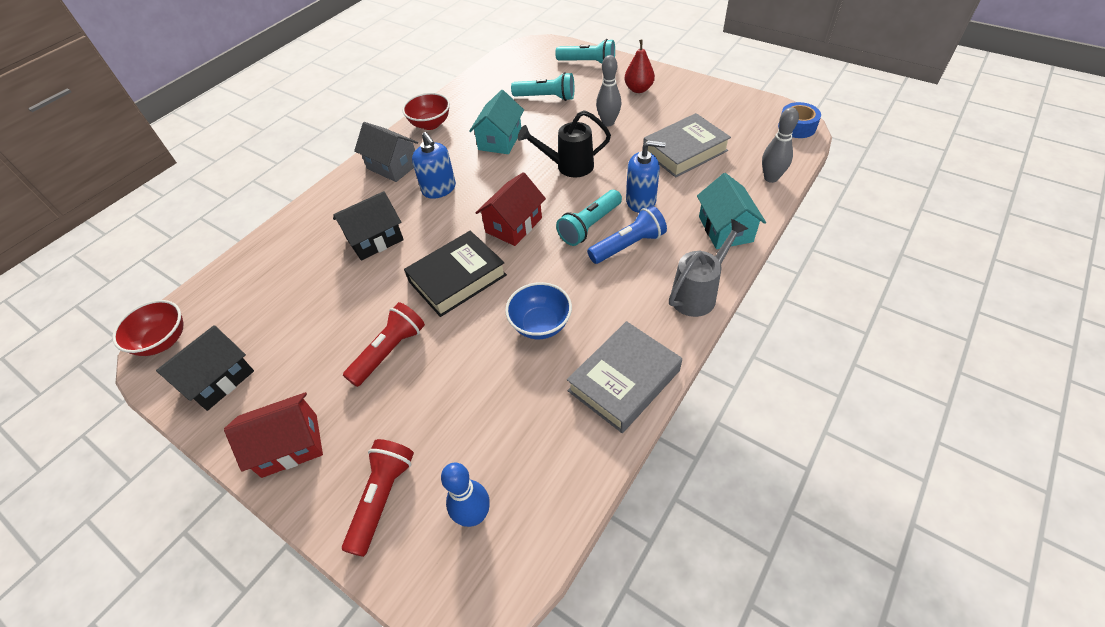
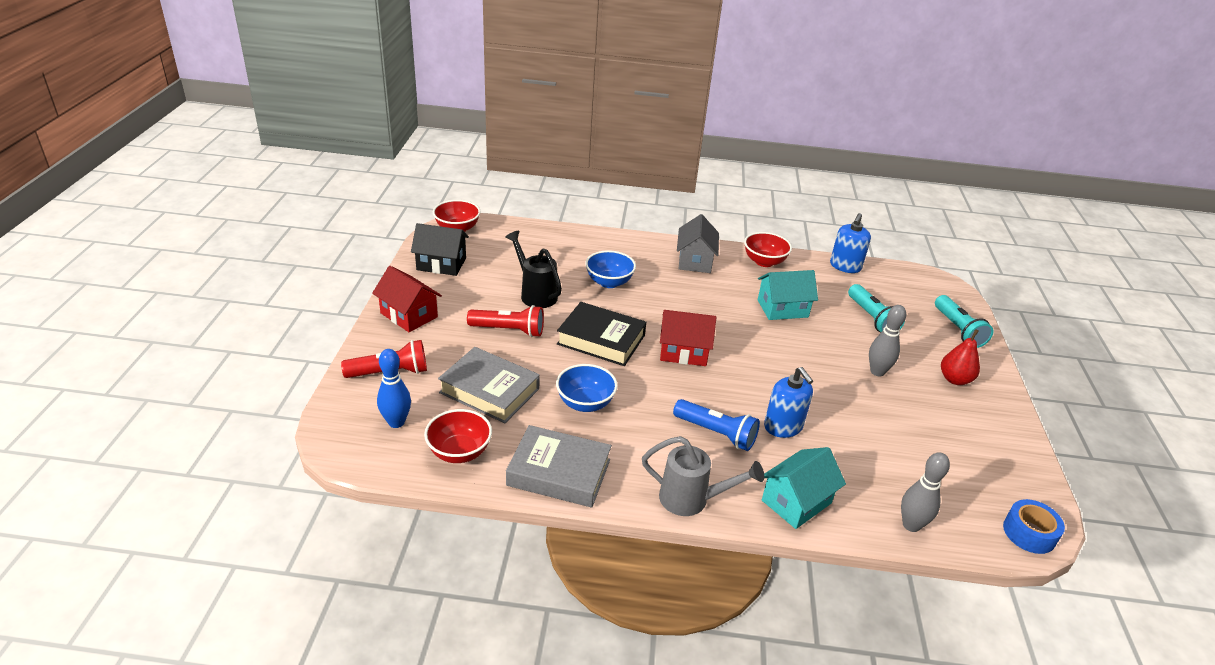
camera: 55 degrees right, 15 degrees down
black house [333,191,404,261] -> blue bowl [585,250,636,288]
blue soap dispenser [412,132,456,199] -> blue soap dispenser moved to [830,213,871,273]
black watering can [518,110,611,178] -> black watering can moved to [506,231,562,308]
turquoise flashlight [556,190,622,246] -> none
grey book [643,113,731,178] -> grey book moved to [438,347,540,423]
none -> red bowl [424,409,492,463]

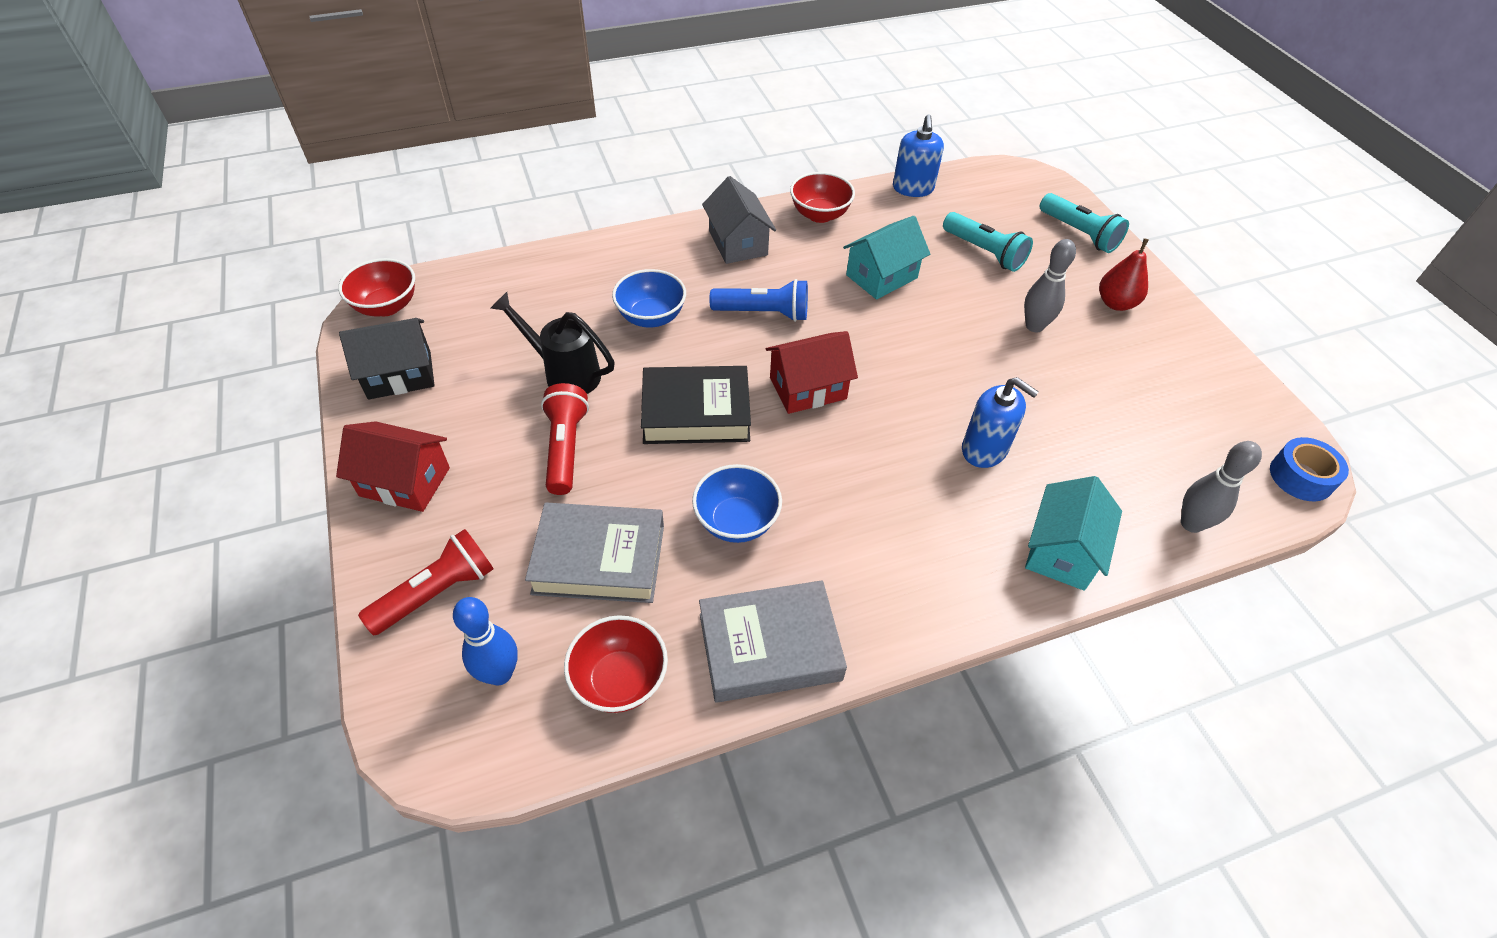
camera: 25 degrees left, 15 degrees up
red flashlight [467,305,544,337] -> red flashlight turned 75 degrees counterclockwise [541,383,589,495]
grey watering can [642,436,764,516] -> none
blue flashlight [673,399,760,451] -> blue flashlight moved to [710,279,808,322]

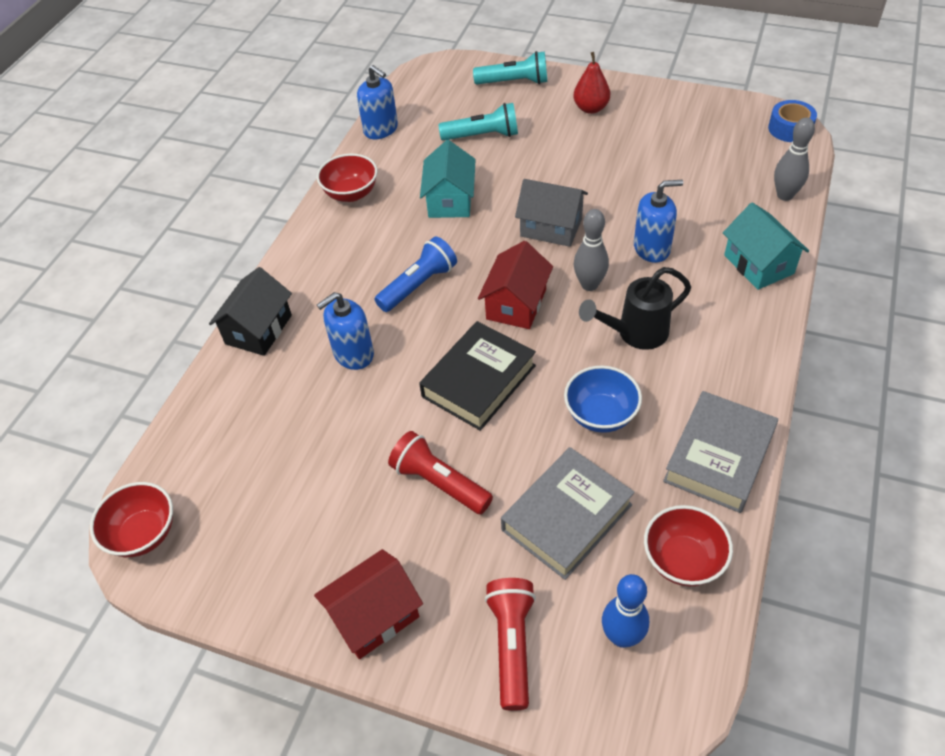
camera: 45 degrees left, 0 degrees up
black house [339,318,435,400] -> black house moved to [209,267,292,356]
black watering can [491,292,615,394] -> black watering can moved to [579,267,691,350]
blue bowl [612,269,686,328] -> blue soap dispenser [317,292,374,370]
grey house [702,176,776,264] -> grey house moved to [515,179,588,247]
grey bowling pin [1024,239,1076,332] -> grey bowling pin moved to [574,209,609,291]

